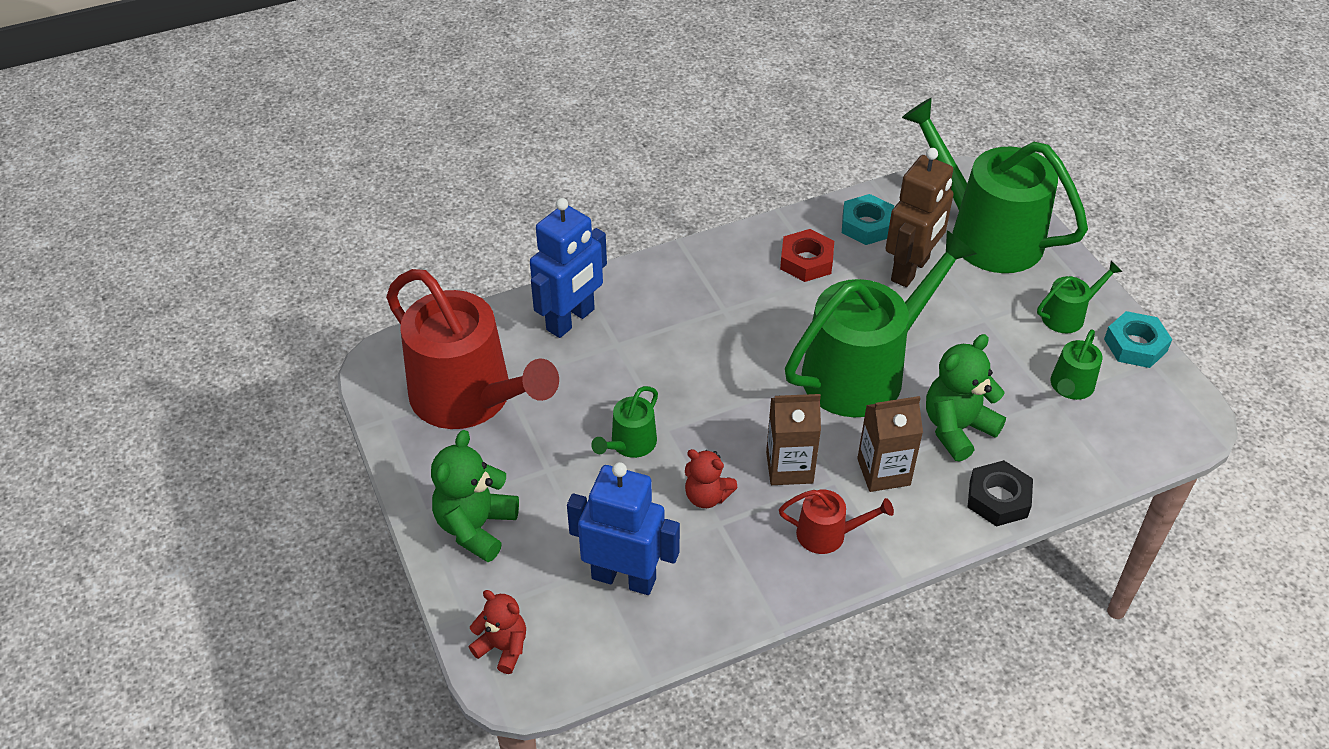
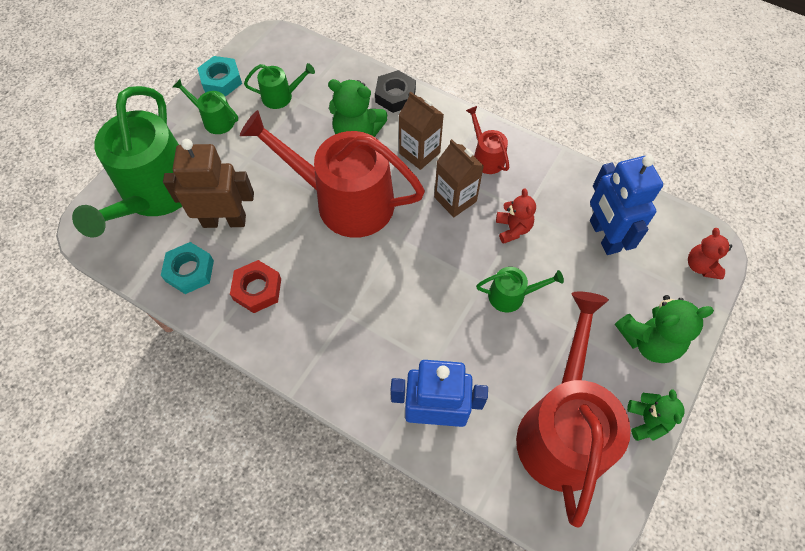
camera: 125 degrees left, 15 degrees up
green watering can [785,230,977,418] -> red watering can [240,110,425,238]
none -> green teddy bear [627,389,685,441]

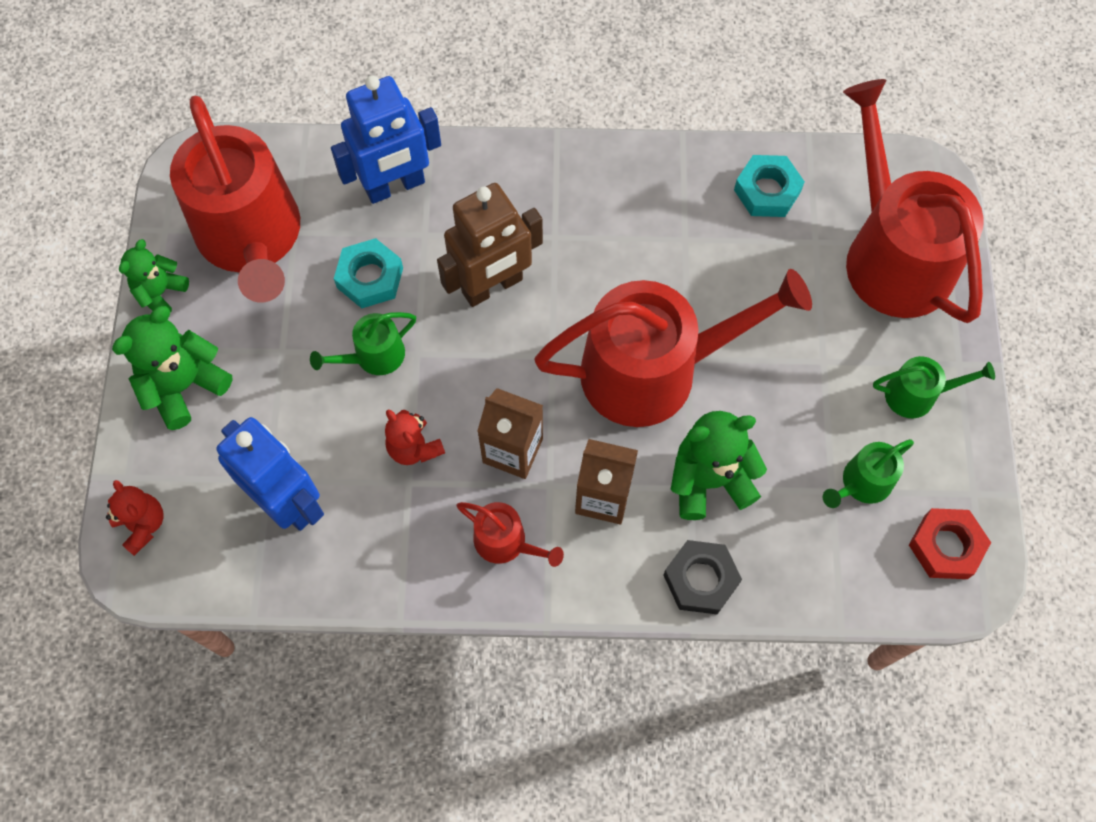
camera: 150 degrees right, 5 degrees up
green watering can [72,86,182,237] -> red watering can [843,79,984,323]
brown robot [163,139,254,228] -> brown robot moved to [437,183,543,307]
turquoise nut [197,56,242,96] -> turquoise nut moved to [334,238,403,308]
red nut [230,260,281,313] -> red nut moved to [909,508,991,579]
green teddy bear [627,389,685,441] -> green teddy bear turned 60 degrees clockwise [119,239,189,313]

